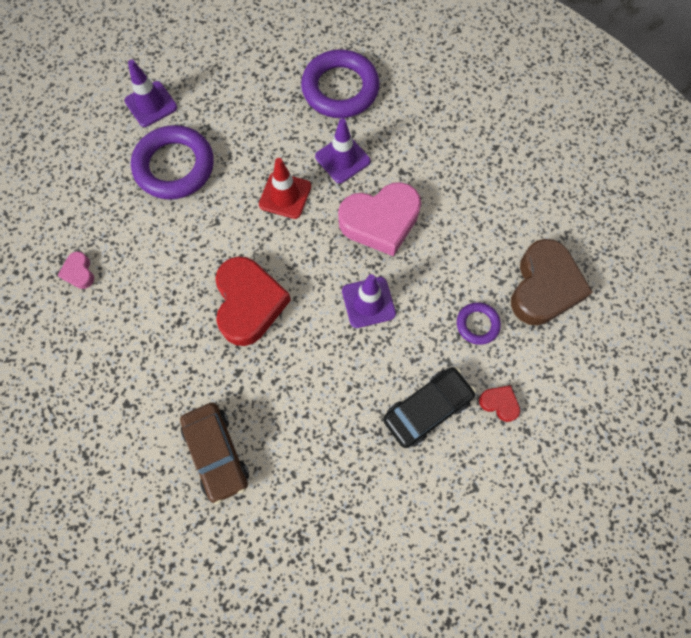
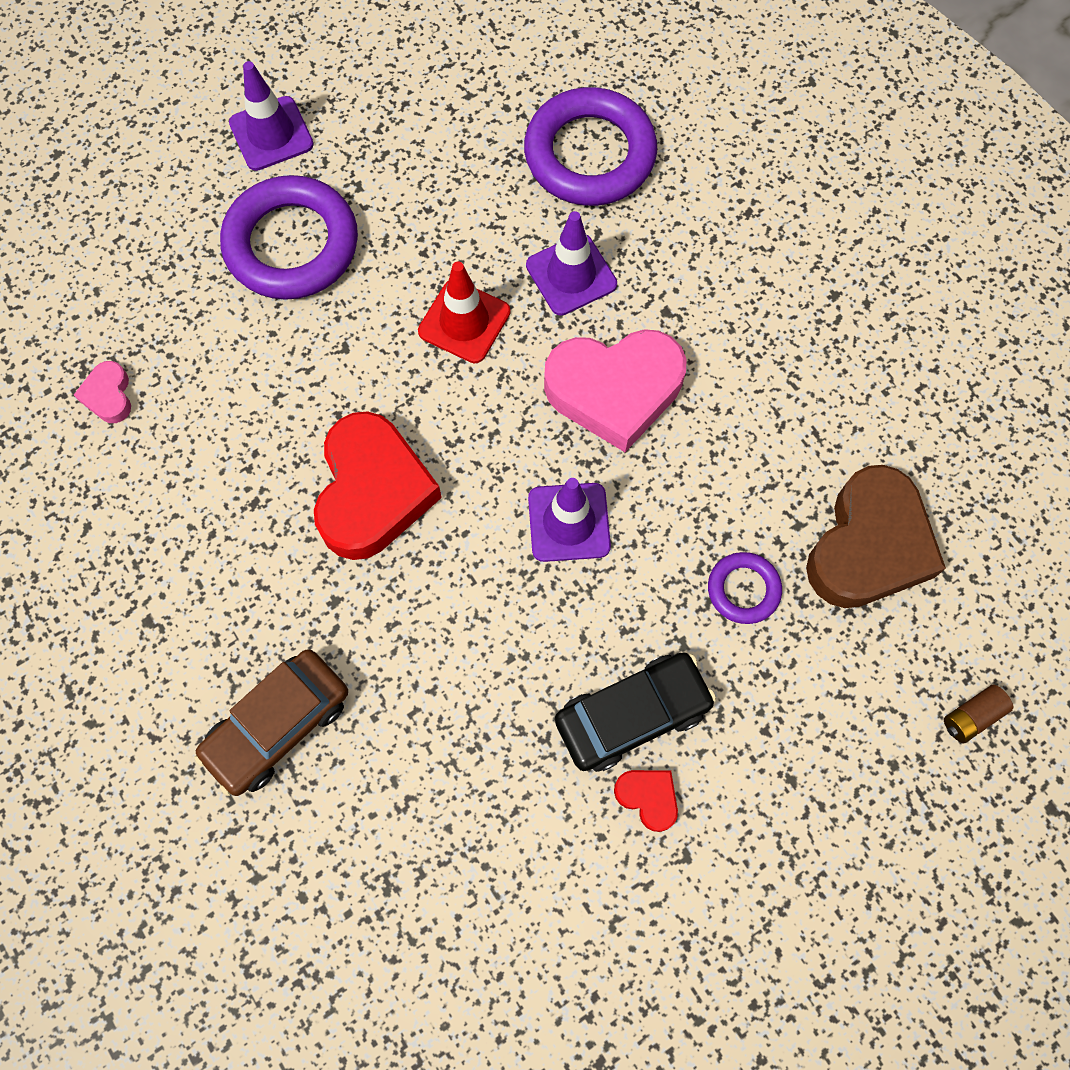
camera: 10 degrees right, 0 degrees up
brown car [180,403,249,505] -> brown car turned 60 degrees clockwise [194,649,348,796]
red heart [479,385,520,422] -> red heart moved to [614,770,678,832]
none -> brown battery [944,685,1013,743]

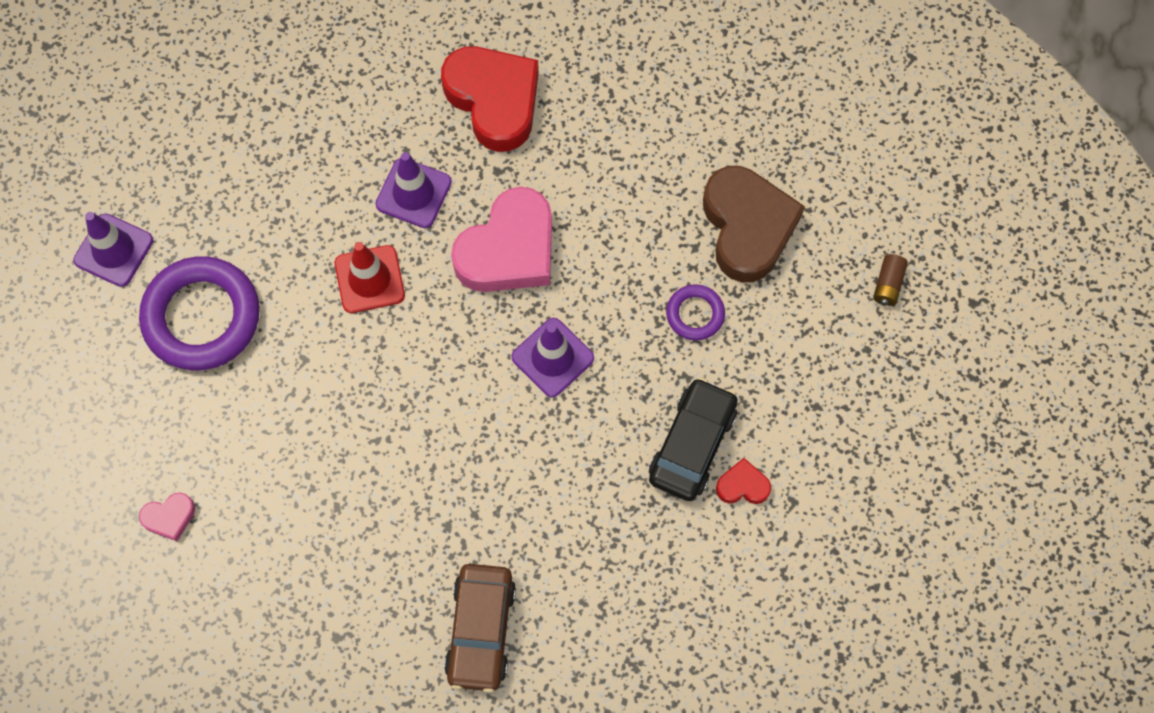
camera: 40 degrees left, 0 degrees up
pink heart [74,361,131,423] -> pink heart turned 60 degrees counterclockwise [139,493,195,541]
red heart [314,411,442,560] -> red heart moved to [441,46,539,152]
purple ring [524,87,657,206] -> none

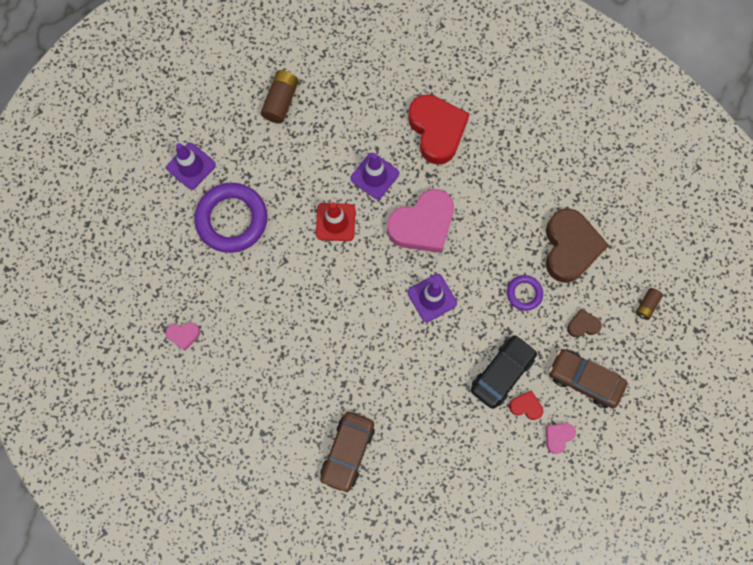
camera: 15 degrees right, 5 degrees up
none -> brown battery [261,70,299,123]
none -> pink heart [546,423,576,454]
none -> brown car [549,349,627,408]
none -> brown heart [567,309,602,337]

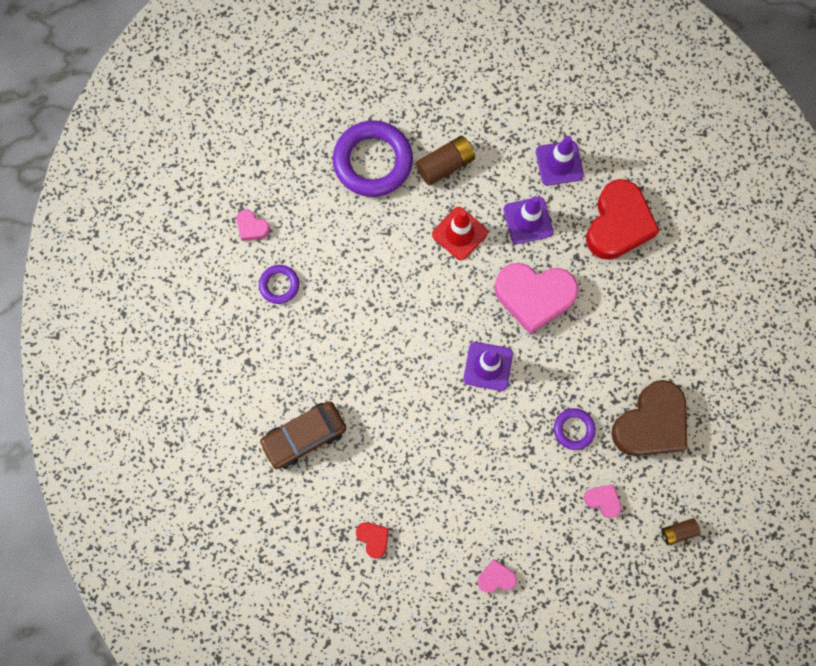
camera: 40 degrees right, 0 degrees up
purple traffic cone [166,143,216,190] -> purple traffic cone moved to [536,136,584,186]
brown battery [261,70,299,123] -> brown battery moved to [416,136,475,186]
black car [471,335,537,409] -> none
red heart [509,391,543,420] -> red heart moved to [356,522,389,558]
brown car [549,349,627,408] -> none
brown heart [567,309,602,337] -> pink heart [584,484,621,518]
none -> purple ring [259,265,299,304]

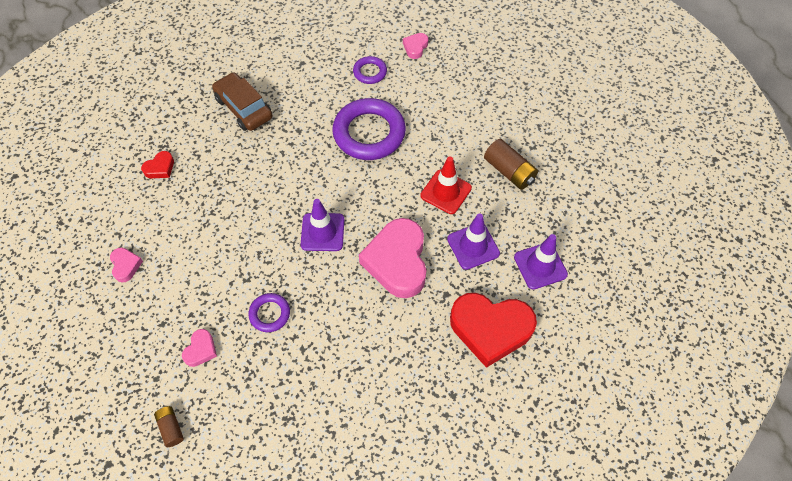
camera: 80 degrees right, 15 degrees down
purple ring [333,120,413,197] -> purple ring moved to [332,98,406,160]
brown heart [611,380,687,456] -> none

